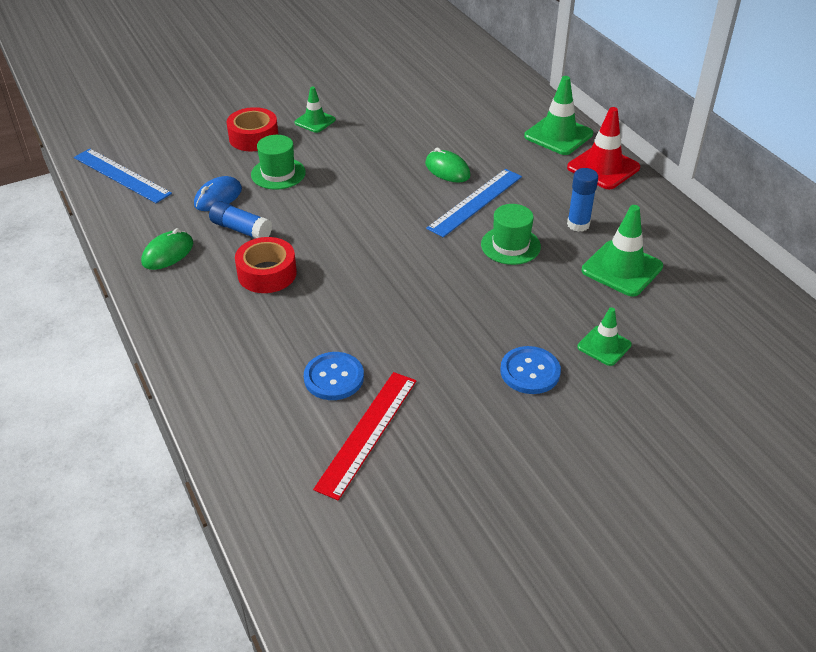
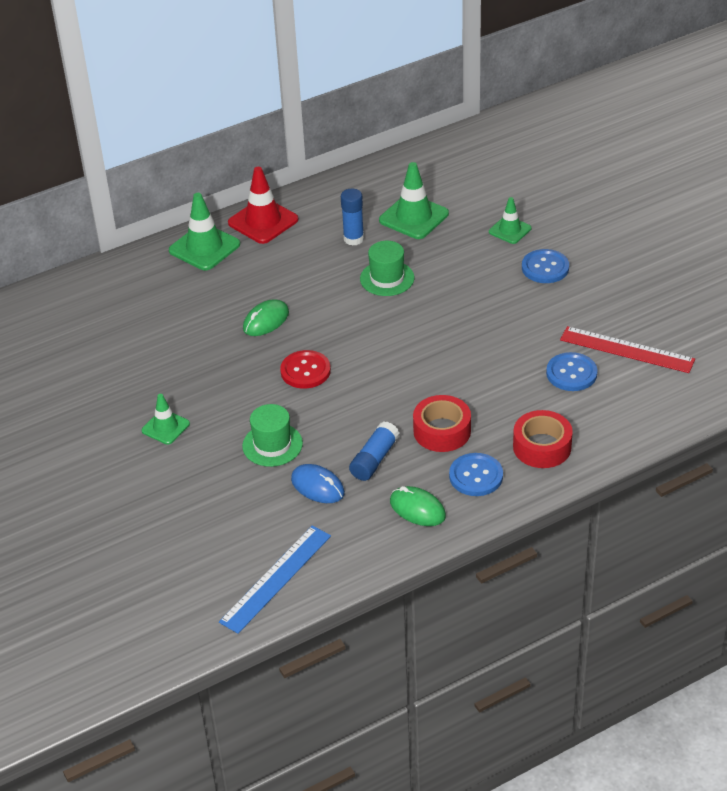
camera: 90 degrees left, 0 degrees up
red tape [227,107,278,151] -> red tape moved to [513,410,573,468]
blue ruler [426,169,522,237] -> none
none -> red button [280,350,331,389]
none -> blue button [449,453,503,496]

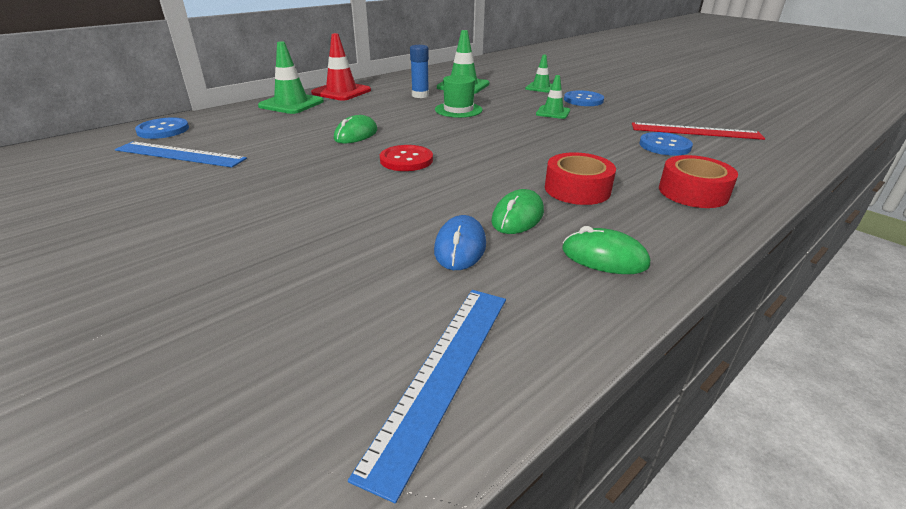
camera: 15 degrees left, 10 degrees down
green traffic cone [141,394,190,445] -> green traffic cone moved to [536,75,570,119]
green hat [242,404,303,467] -> none
blue mouse [291,464,345,503] -> blue mouse turned 75 degrees clockwise [434,215,486,270]
blue glue stick [349,422,399,481] -> green mouse [491,189,544,234]
blue button [449,453,503,496] -> blue button moved to [135,117,189,139]
none -> blue ruler [115,141,247,167]

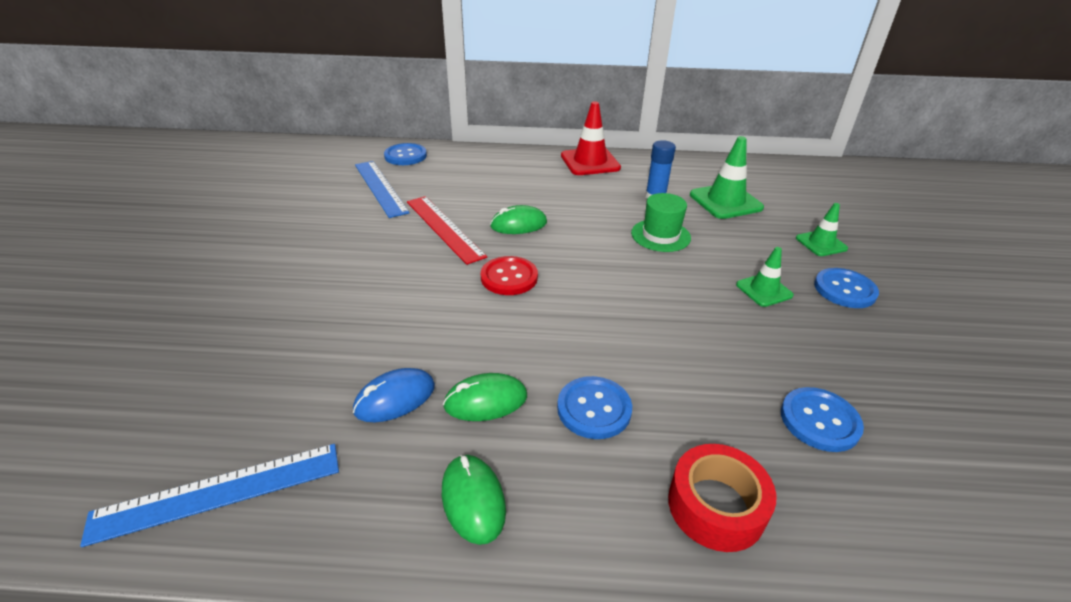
camera: 45 degrees right, 5 degrees up
green traffic cone [258,41,324,114] -> none
red tape [545,152,616,205] -> blue button [557,376,632,439]
red ruler [632,122,765,140] -> red ruler moved to [407,196,487,265]

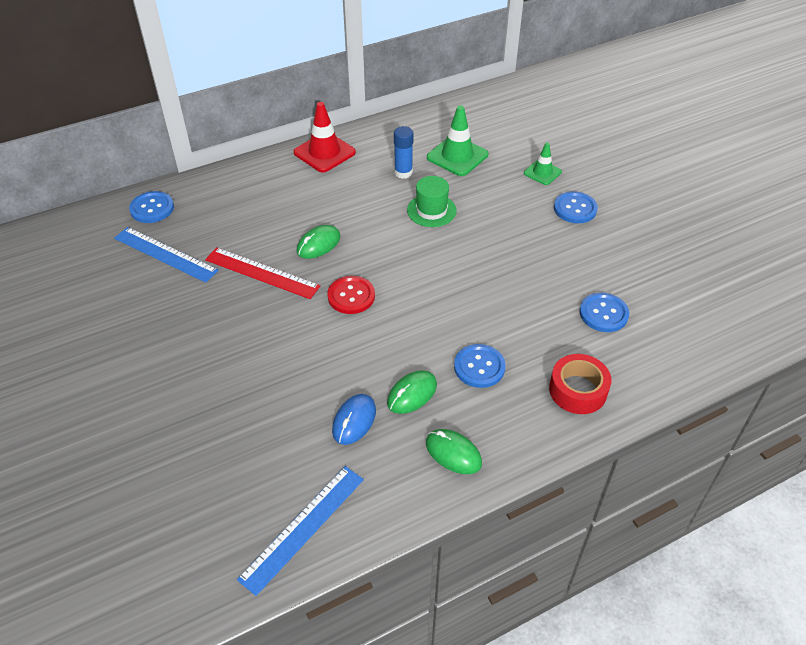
camera: 30 degrees left, 10 degrees up
green traffic cone [736,247,794,307] -> none

